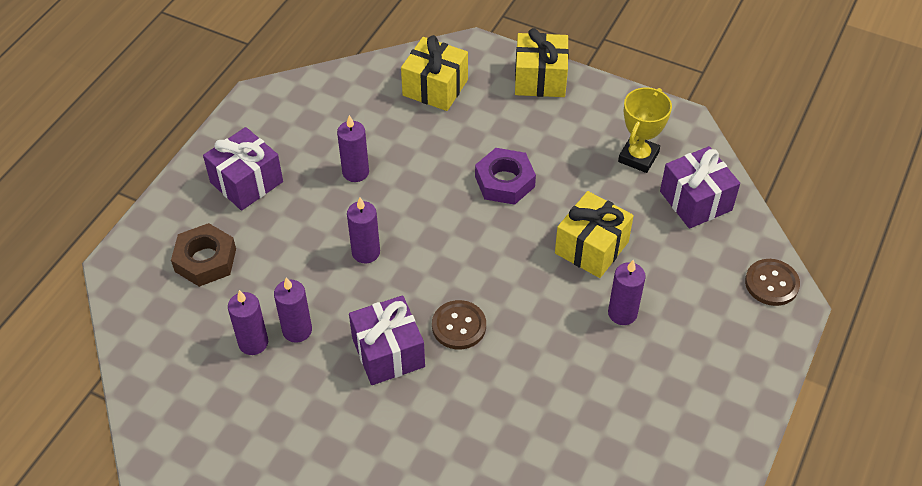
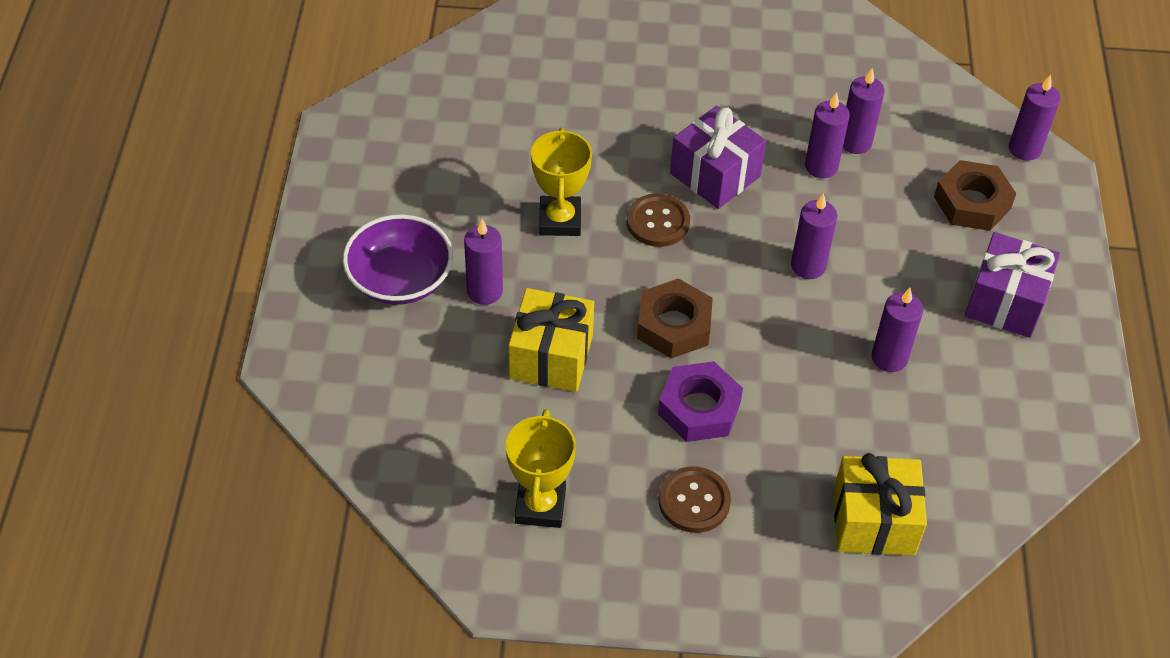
camera: 155 degrees right, 0 degrees up
yellow gift [515,28,569,97] -> none
purple gift [660,146,740,229] -> none
brown button [745,259,800,306] -> brown button moved to [659,466,731,533]
none -> purple bowl [343,214,453,305]
none -> yellow trophy [531,128,592,236]
none -> brown nut [637,278,713,359]
none -> purple candle [1009,74,1060,161]

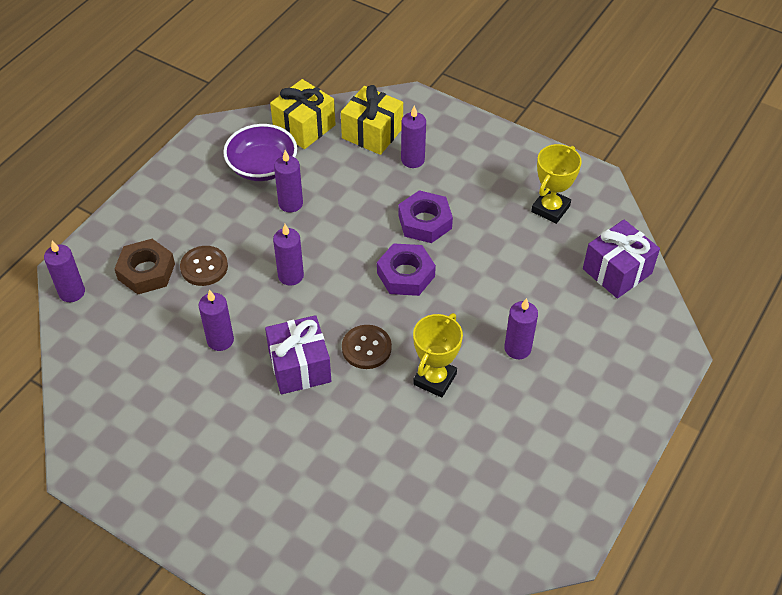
camera: 150 degrees left, 0 degrees up
purple bowl [343,214,453,305] -> purple bowl moved to [223,124,297,181]
yellow gift [508,288,594,392] -> yellow gift moved to [270,79,336,149]
brown nut [637,278,713,359] -> purple nut [377,243,436,296]
brown button [659,466,731,533] -> brown button moved to [180,246,228,286]
purple candle [843,68,885,154] -> purple candle moved to [401,106,426,168]
purple gift [965,232,1060,338] -> purple gift moved to [583,220,660,299]

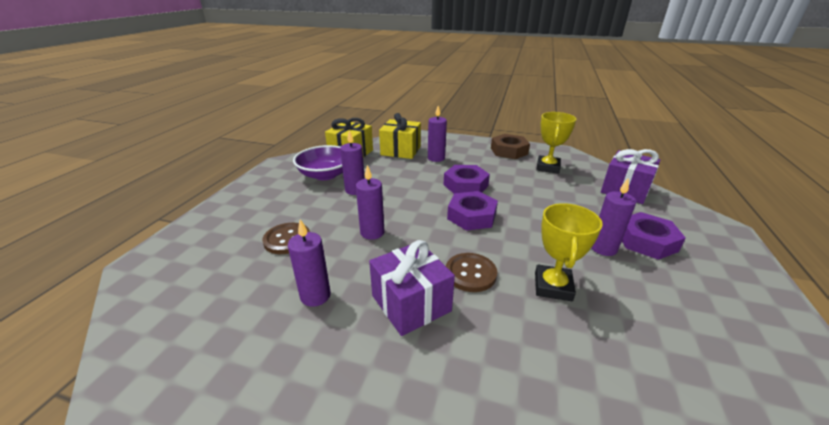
camera: 15 degrees left, 20 degrees down
purple candle [44,241,85,302] -> none
brown nut [114,239,175,294] -> brown nut moved to [491,134,530,159]
none -> purple nut [622,212,686,260]

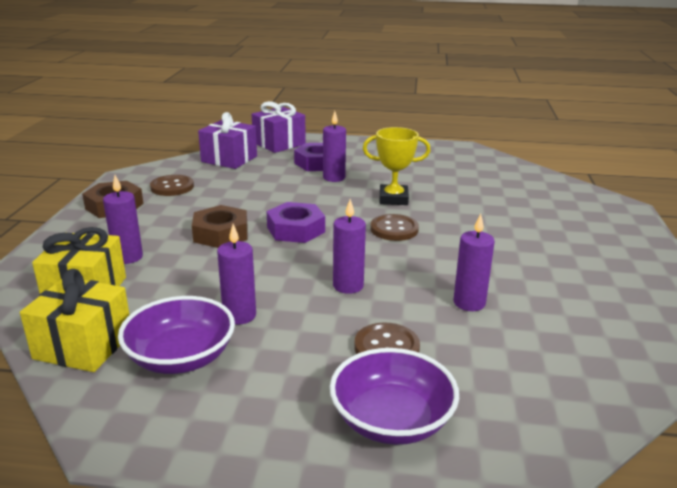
camera: 100 degrees left, 5 degrees down
purple gift [369,240,455,336] -> purple gift moved to [252,101,306,153]
purple nut [444,165,490,193] -> brown nut [192,205,248,248]
yellow trophy [536,112,576,174] -> brown button [150,175,194,196]
none -> purple bowl [330,348,459,445]

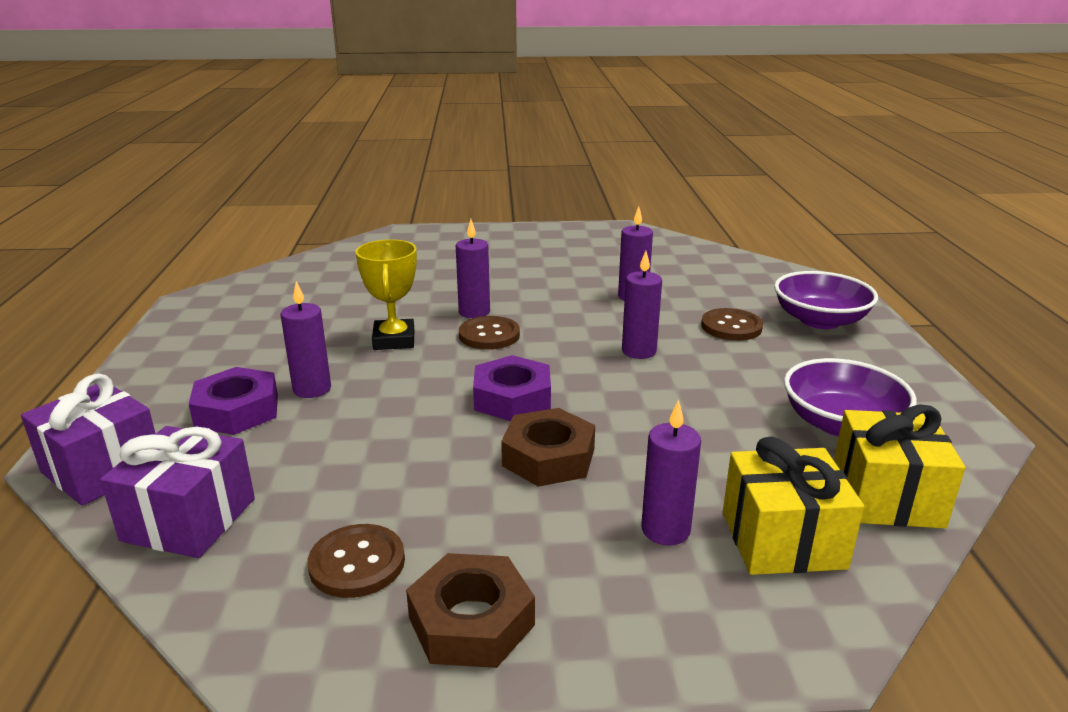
camera: 100 degrees left, 0 degrees up
purple candle [217,224,256,325] -> purple candle moved to [456,219,490,318]

